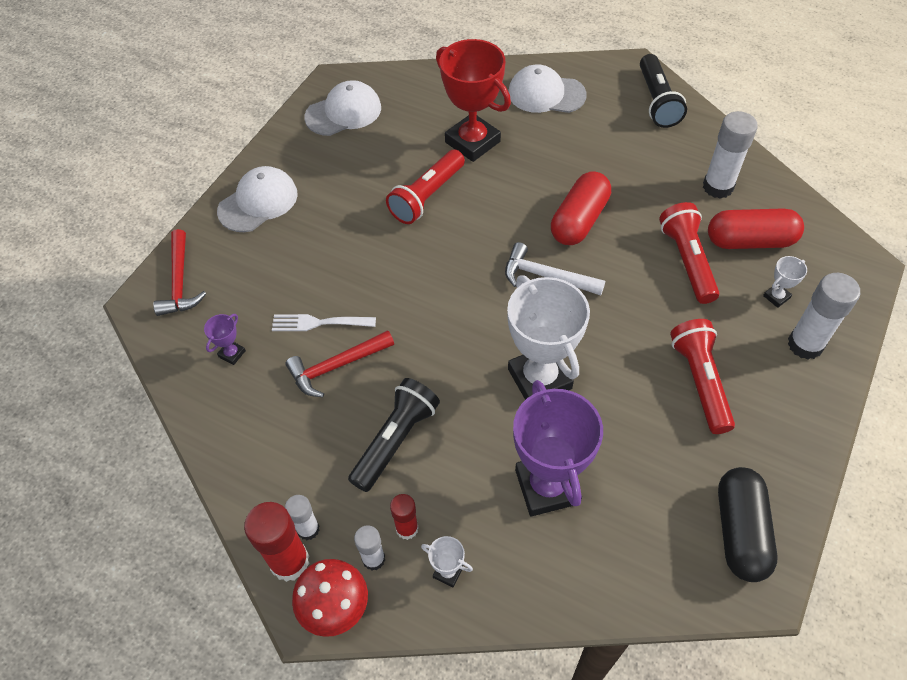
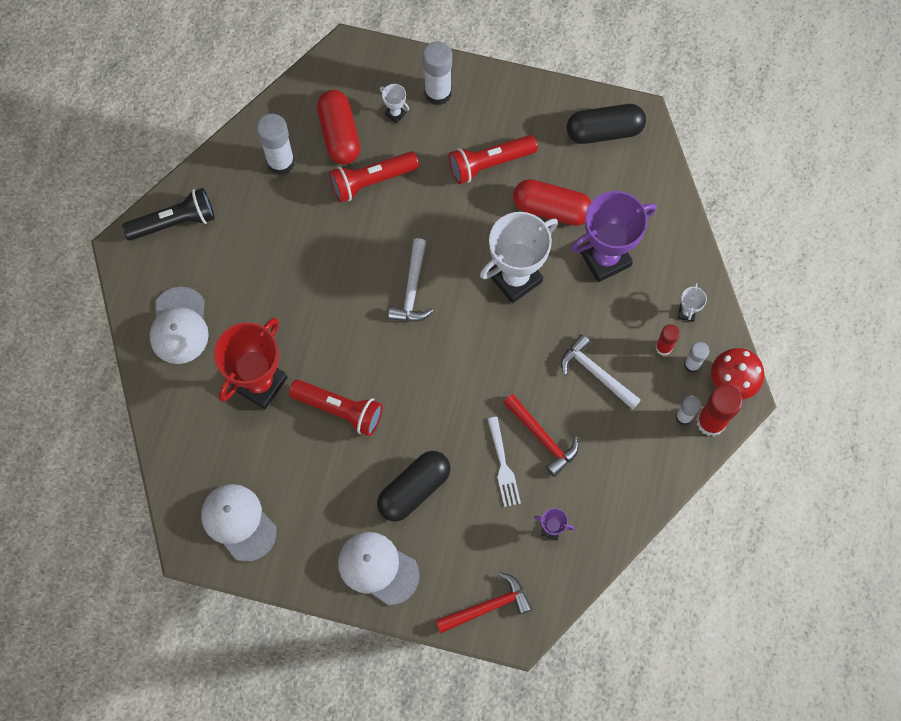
camera: 105 degrees left, 15 degrees up
black flashlight [348,378,440,492] -> white hammer [561,334,641,410]
red capsule [551,171,611,245] -> red capsule moved to [513,179,592,226]
none -> black capsule [377,451,450,522]

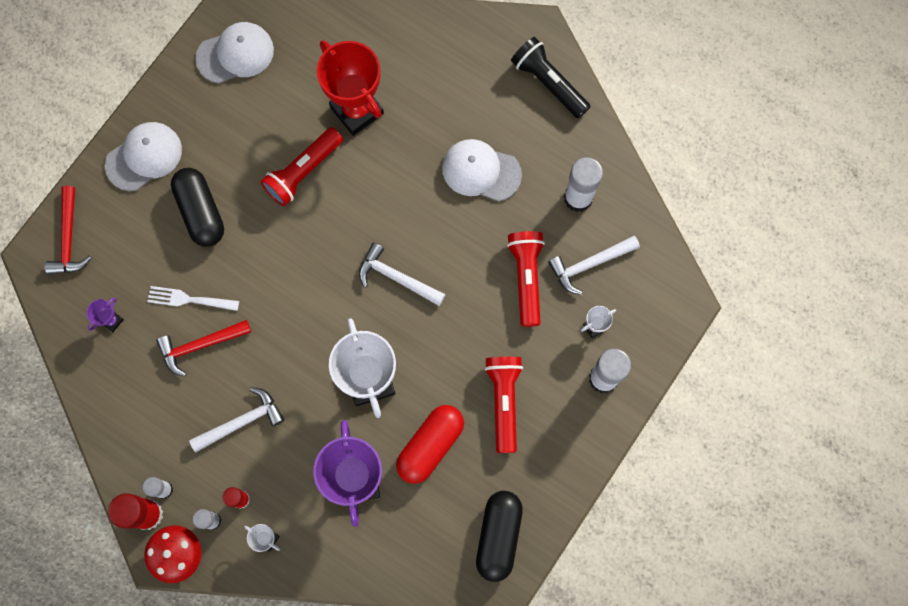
camera: 110 degrees right, 5 degrees up
black flashlight [122,188,215,241] -> black flashlight turned 135 degrees clockwise [511,37,591,118]
white cap [149,287,209,364] -> white cap moved to [442,139,522,201]
red capsule [317,90,360,164] -> white hammer [548,236,640,295]

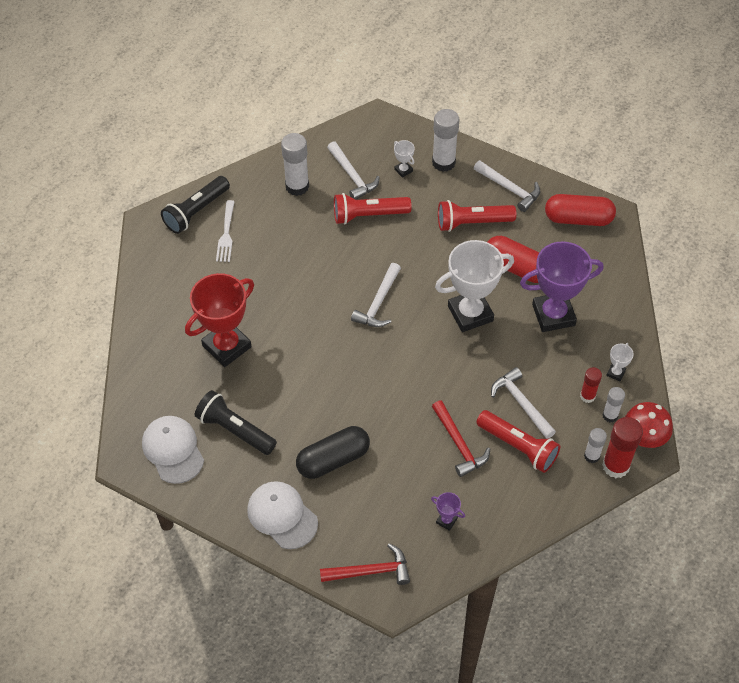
camera: 95 degrees left, 20 degrees down
white fork [147,286,239,311] -> white fork moved to [216,200,235,262]
red flashlight [260,127,343,206] -> red flashlight moved to [476,410,560,473]
white cap [442,139,522,201] -> none
black capsule [476,491,523,582] -> red capsule [545,194,616,226]
none -> black flashlight [195,390,277,455]
none -> white hammer [474,160,540,212]

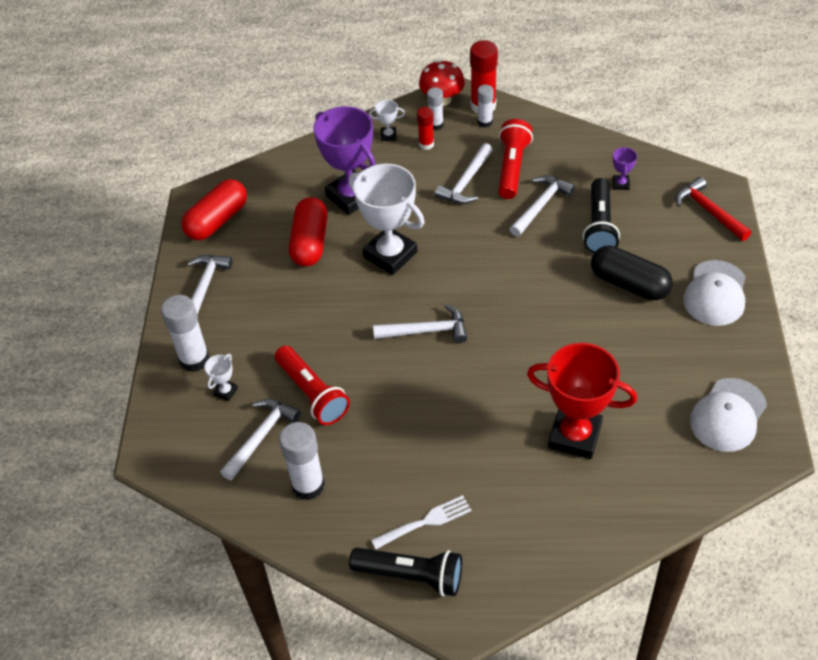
camera: 115 degrees left, 5 degrees down
black flashlight [195,390,277,455] -> black flashlight moved to [583,178,620,253]
red hammer [432,400,490,477] -> white hammer [510,175,575,237]
red flashlight [438,200,516,232] -> none
red capsule [545,194,616,226] -> red capsule turned 60 degrees clockwise [181,179,247,241]

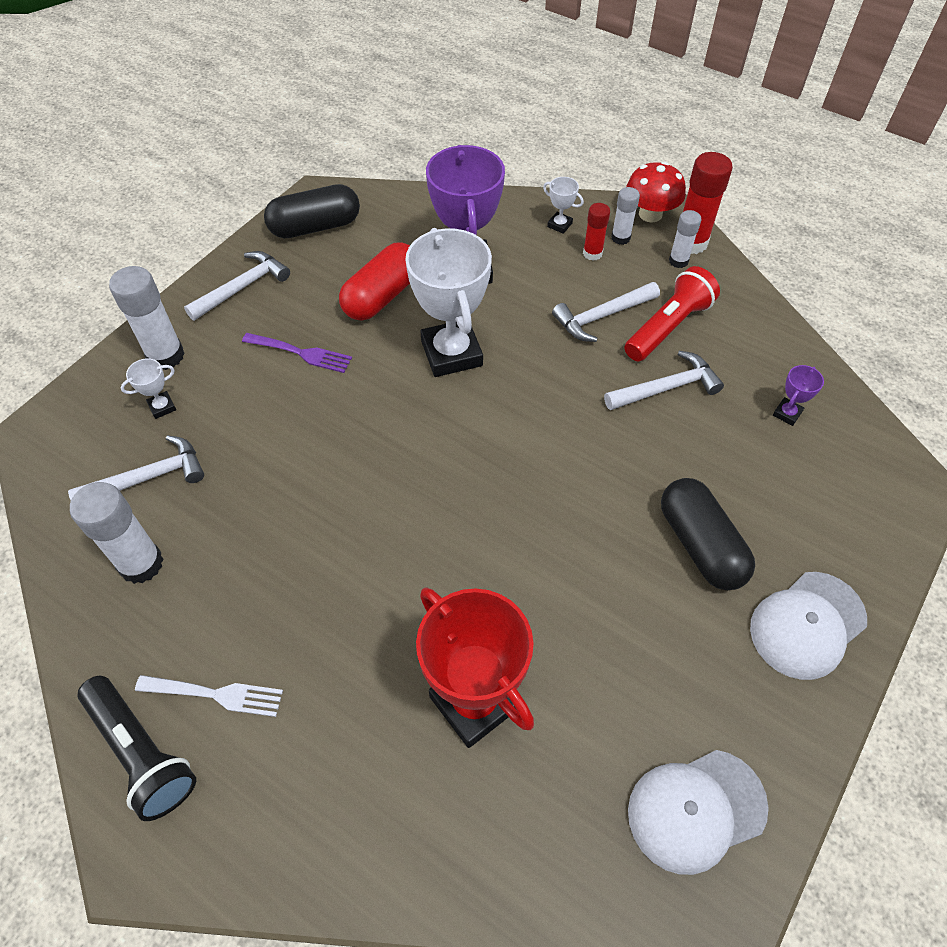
camera: 30 degrees right, 5 degrees up
red capsule [181,179,247,241] -> black capsule [264,184,360,238]
red flashlight [275,346,350,425] -> none
white hammer [373,304,467,343] -> none
black flashlight [583,178,620,253] -> none
red hammer [676,177,752,241] -> none
none -> purple fork [242,333,352,373]

